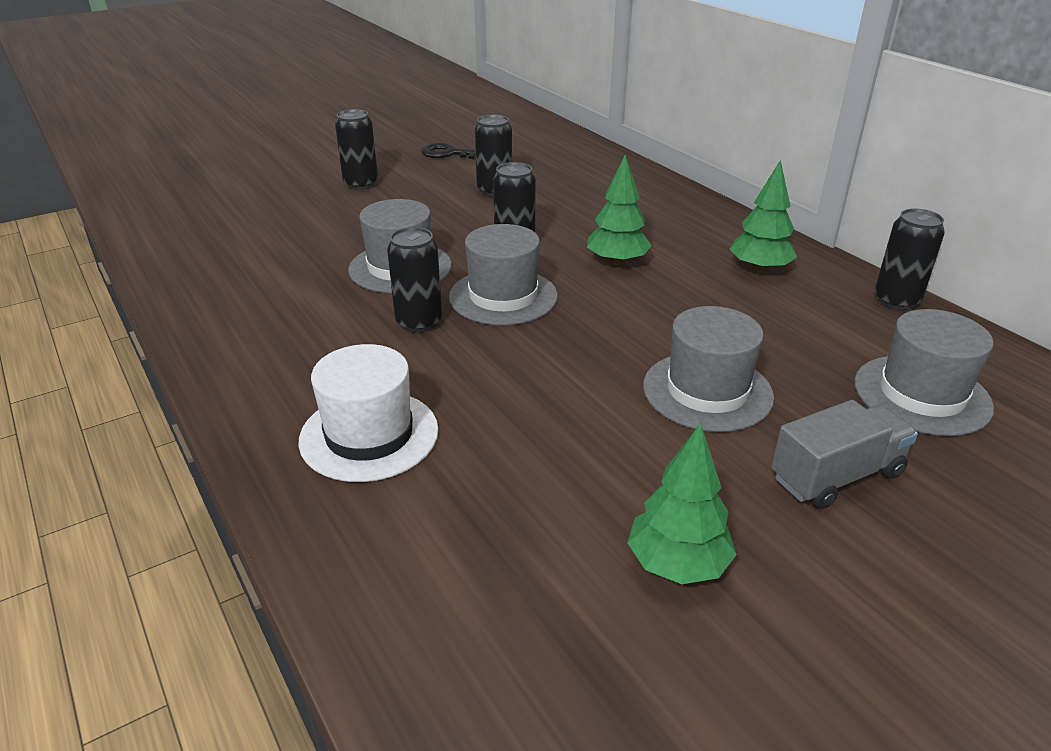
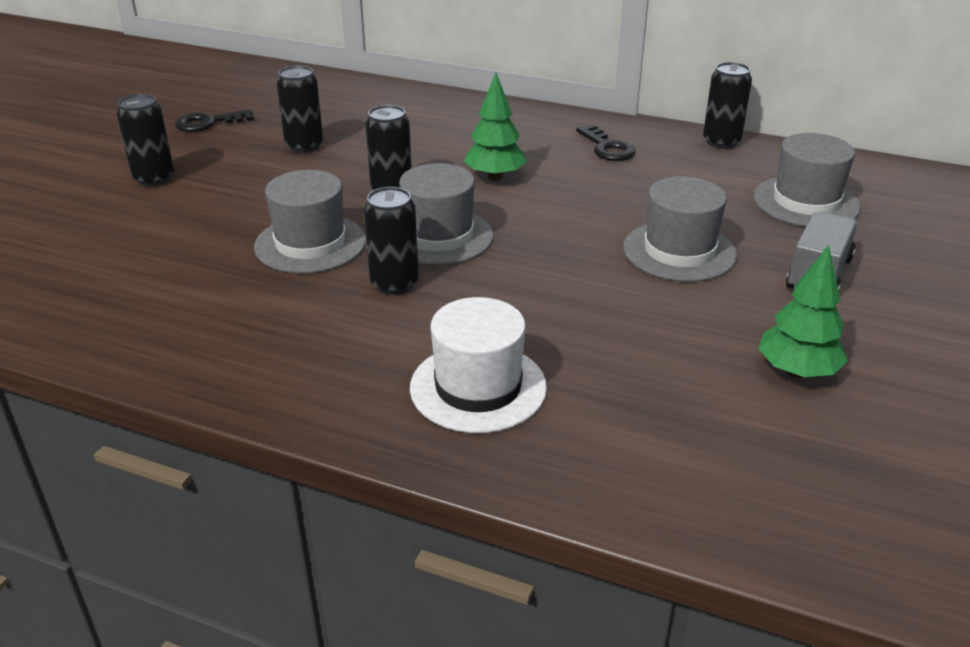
camera: 35 degrees left, 0 degrees up
green tree [730,160,797,273] -> black key [576,124,635,161]

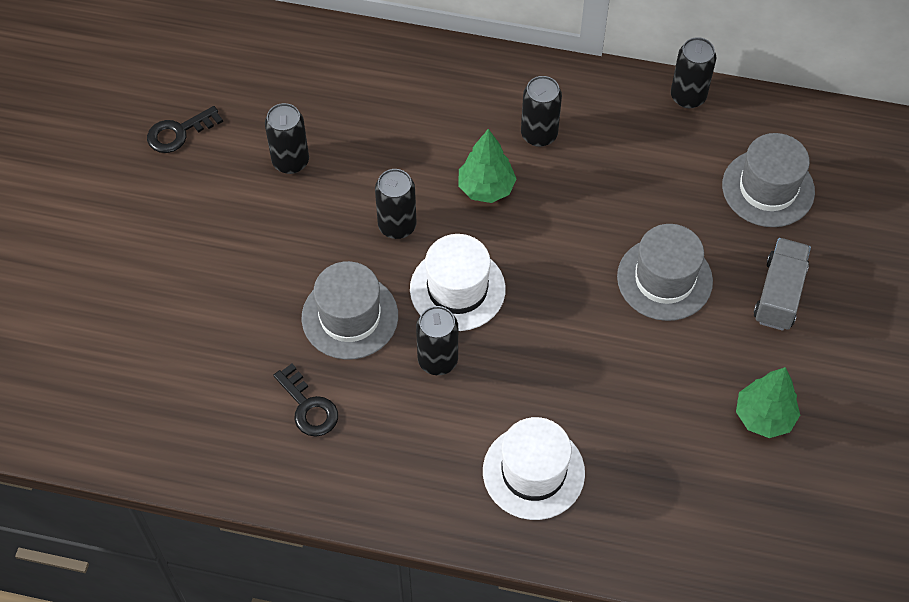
camera: 10 degrees left, 25 degrees up
black can [117,94,174,186] -> black can moved to [521,76,562,147]
grey hat [399,163,493,265] -> white hat [410,234,506,331]
black key [576,124,635,161] -> black key moved to [273,364,338,436]

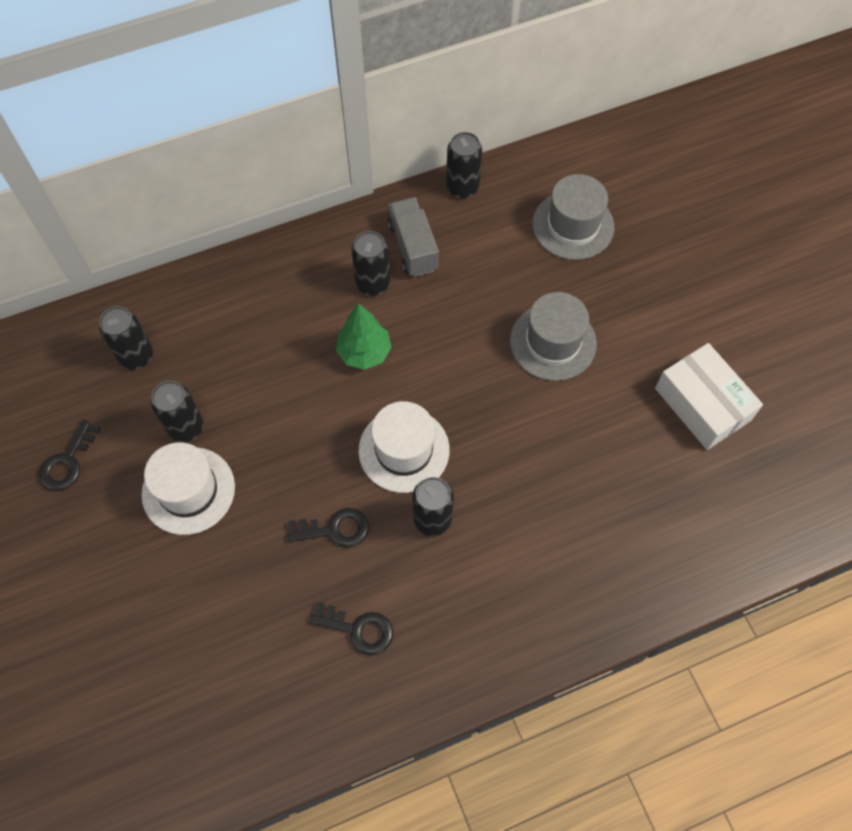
camera: 35 degrees left, 5 degrees up
grey hat [302,261,398,360] -> black key [288,508,369,548]
black can [375,169,416,239] -> black can moved to [99,306,153,370]
white hat [483,417,585,520] -> white hat moved to [142,442,235,535]
green tree [736,367,800,438] -> white box [655,343,763,450]
grey truck [754,238,811,331] -> grey truck moved to [388,197,439,277]

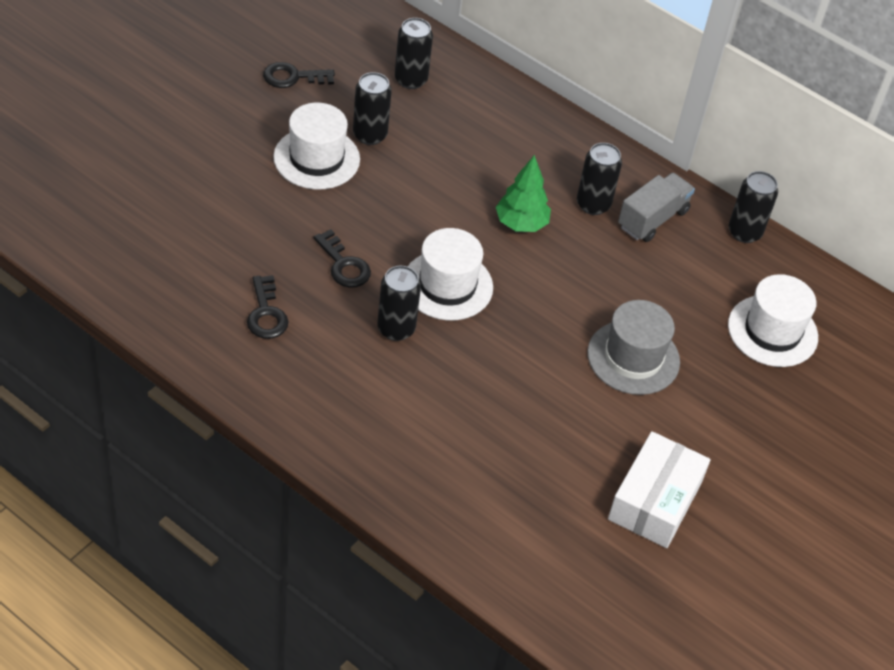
camera: 55 degrees right, 15 degrees down
grey hat [532,174,614,260] -> white hat [728,274,818,367]

